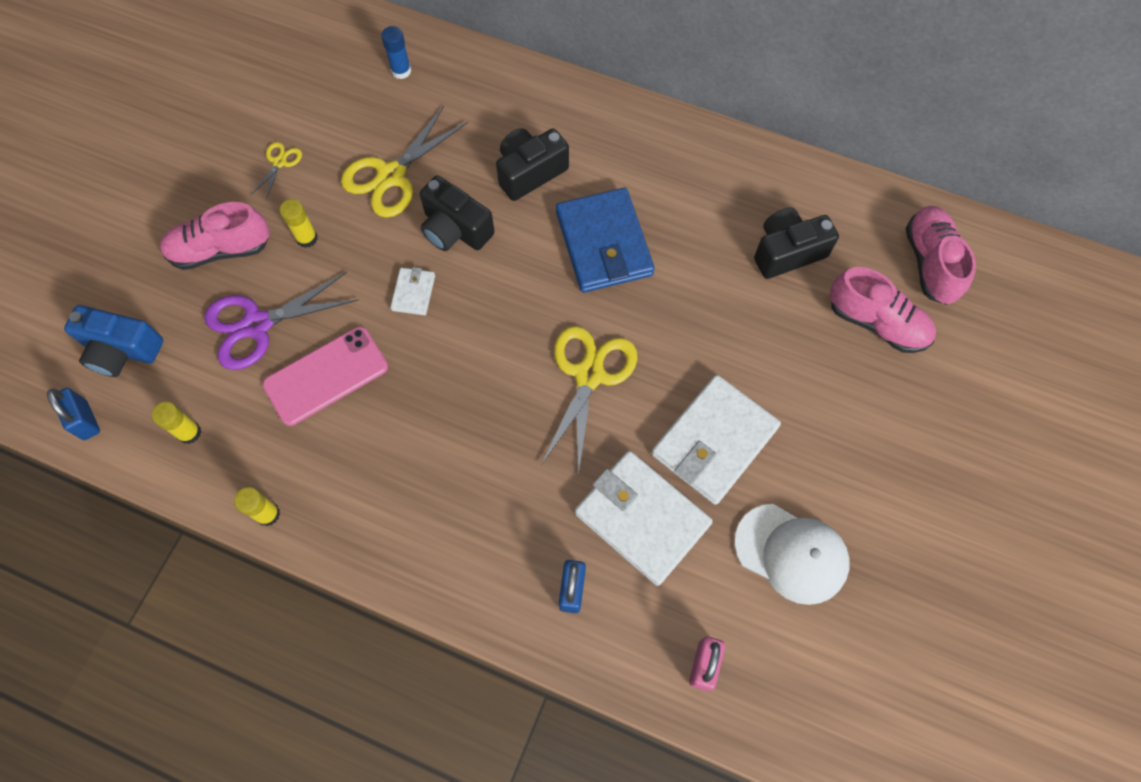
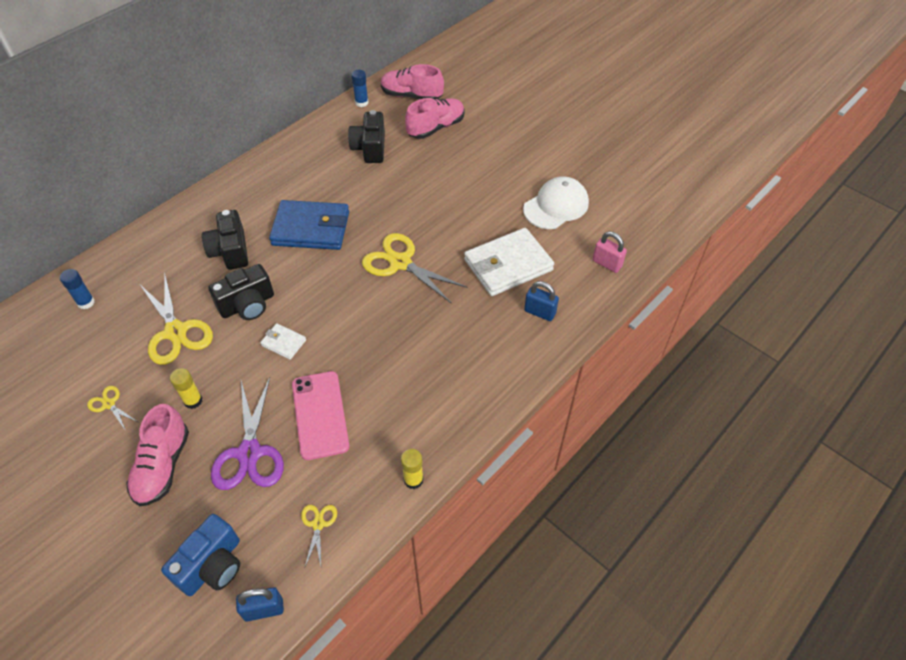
camera: 70 degrees left, 15 degrees down
yellow glue stick [151,402,201,444] -> yellow scissors [301,505,337,566]
white wallet [651,375,781,505] -> none
none -> blue glue stick [351,70,369,107]

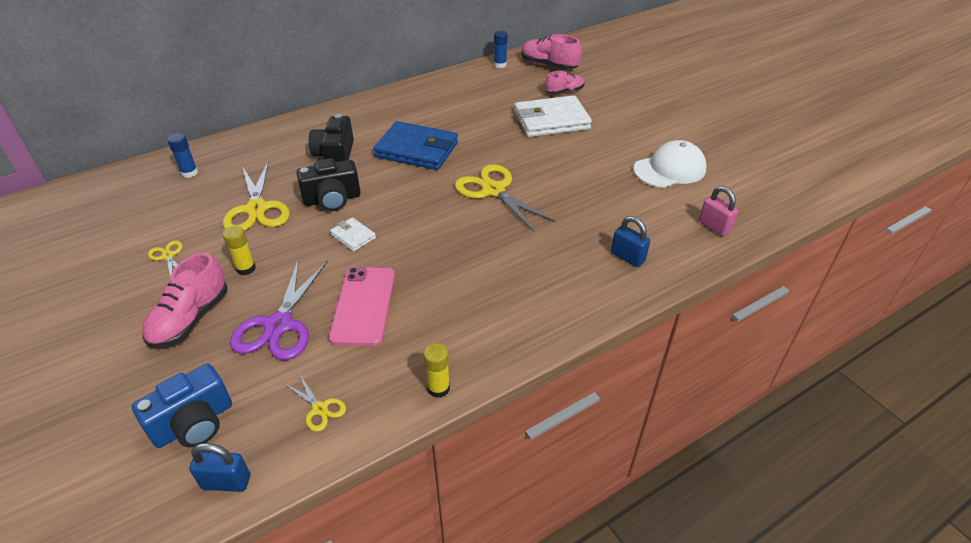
camera: 15 degrees right, 10 degrees down
yellow scissors [301,505,337,566] -> yellow scissors turned 120 degrees clockwise [285,375,346,432]
black camera [348,110,385,163] -> none
pink shoe [405,98,465,139] -> pink shoe [545,71,584,94], size x0.63
white wallet [464,228,554,296] -> white wallet moved to [514,95,592,137]

